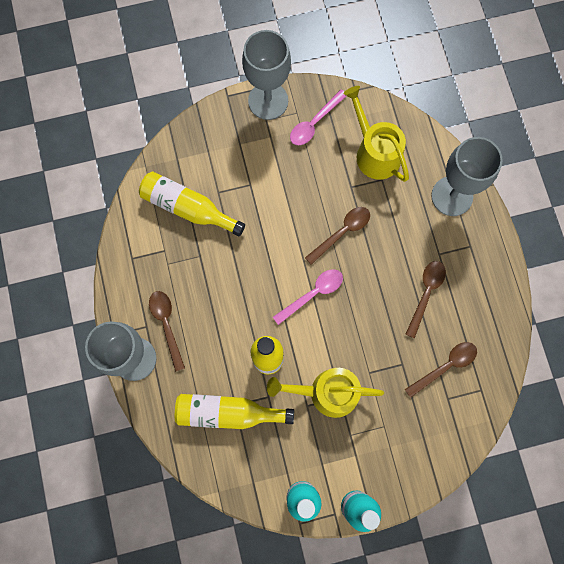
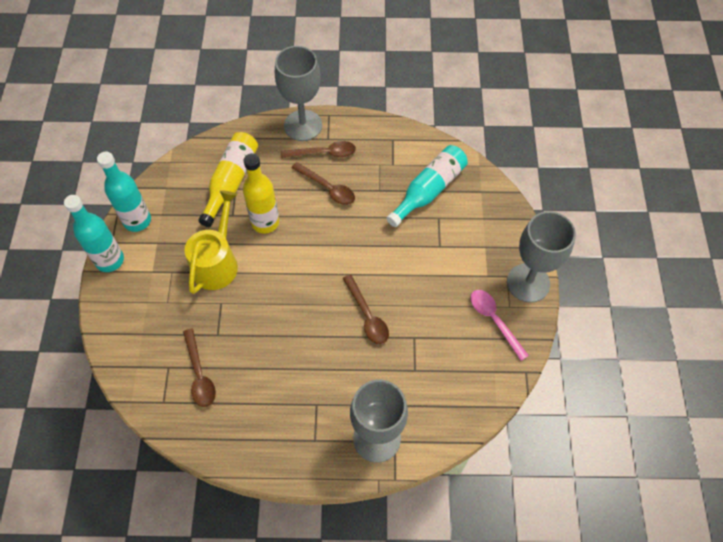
camera: 105 degrees right, 15 degrees down
yellow bottle [139,172,245,236] -> turquoise bottle [386,145,468,227]
pink spoon [273,269,343,325] -> none
yellow watering can [343,86,409,182] -> none
brown spoon [405,261,446,338] -> brown spoon moved to [292,162,355,205]

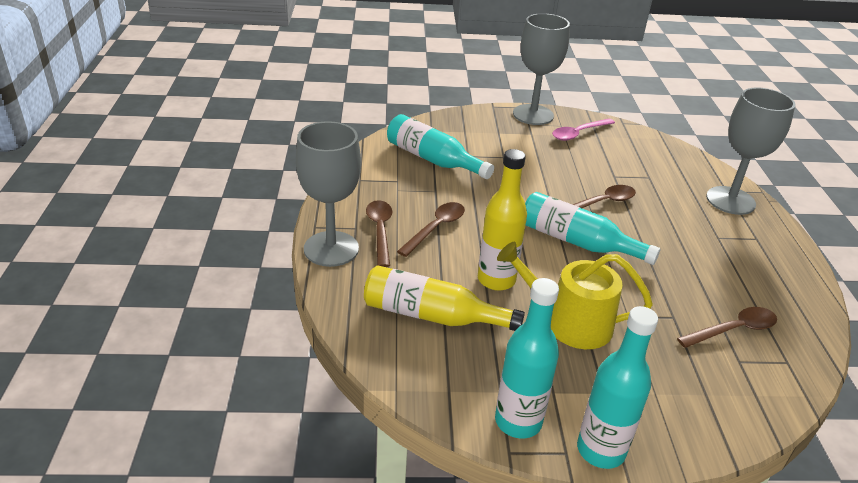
camera: 95 degrees left, 25 degrees down
none -> turquoise bottle [525,192,660,265]

